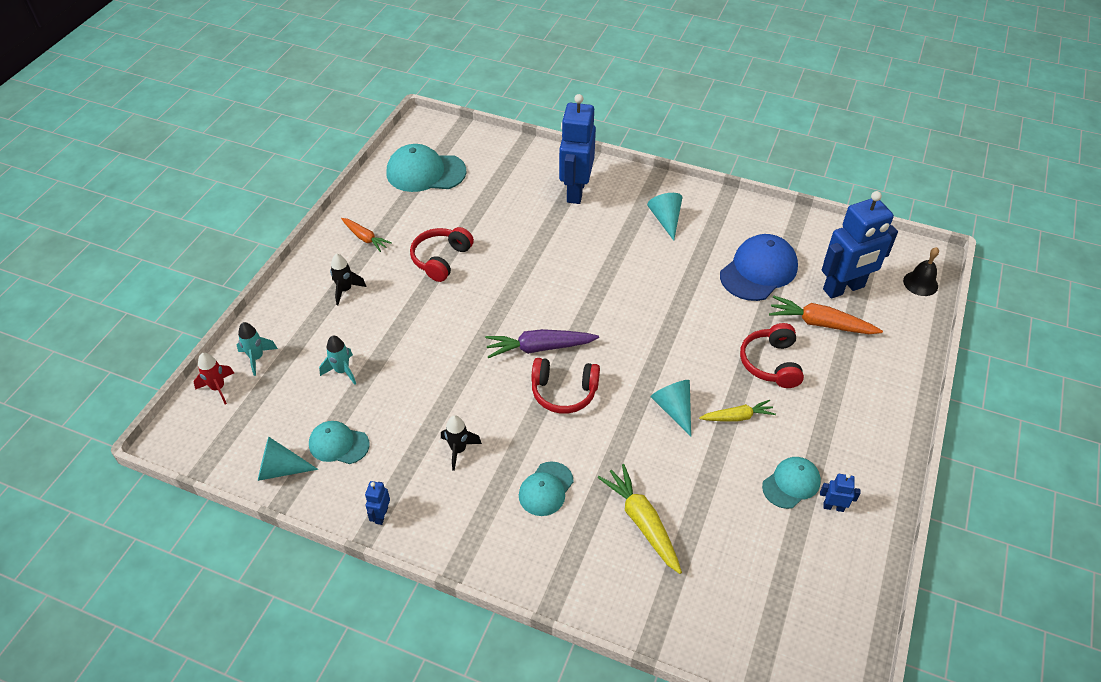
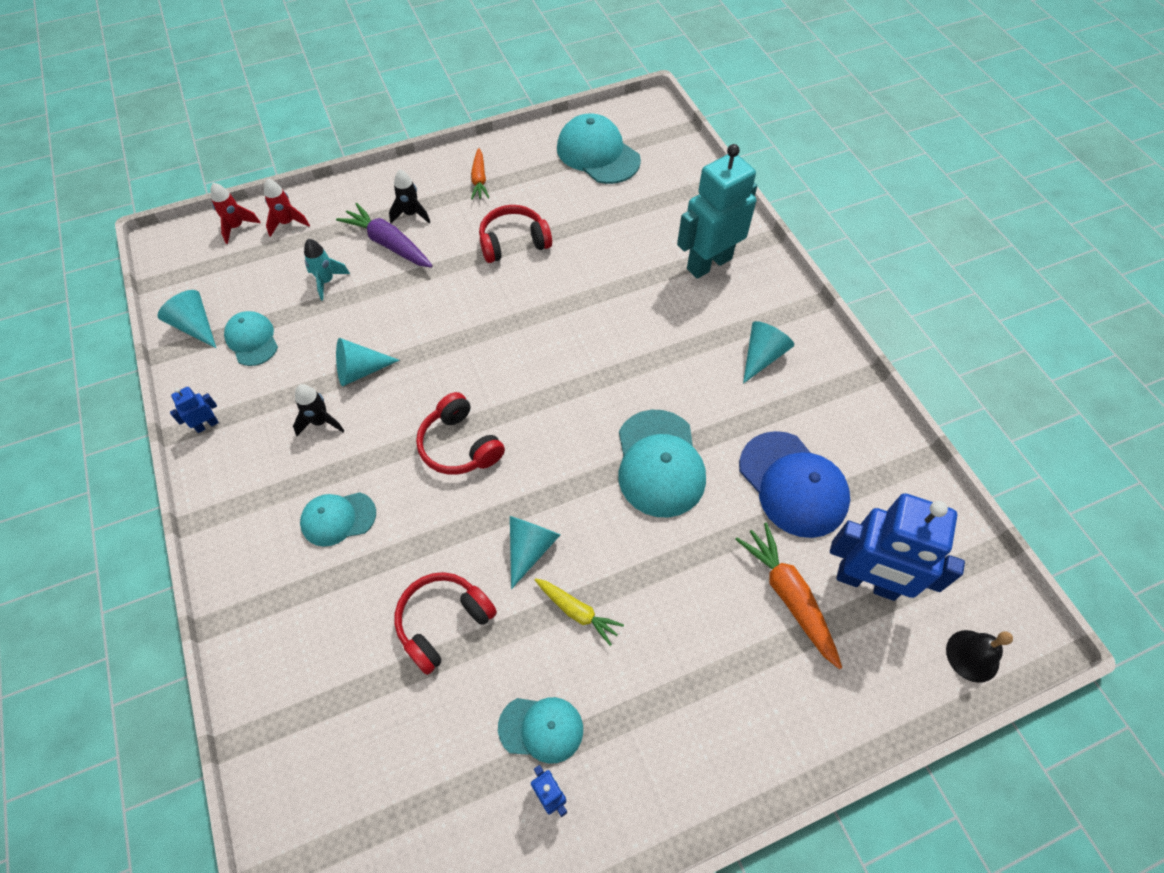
camera: 45 degrees right, 10 degrees up
turquoise rocket [237,322,278,376] -> red rocket [264,178,310,237]
purple carrot [485,329,599,358] -> purple carrot moved to [336,203,433,268]
blue robot [559,94,596,204] -> turquoise robot [677,144,757,279]
yellow carrot [598,464,682,574] -> none
blue cap [720,234,798,301] -> blue cap turned 60 degrees clockwise [739,431,850,538]
red headphones [740,323,804,388] -> red headphones moved to [394,572,497,675]
none -> turquoise cone [336,338,400,386]
none -> turquoise cap [618,410,706,518]

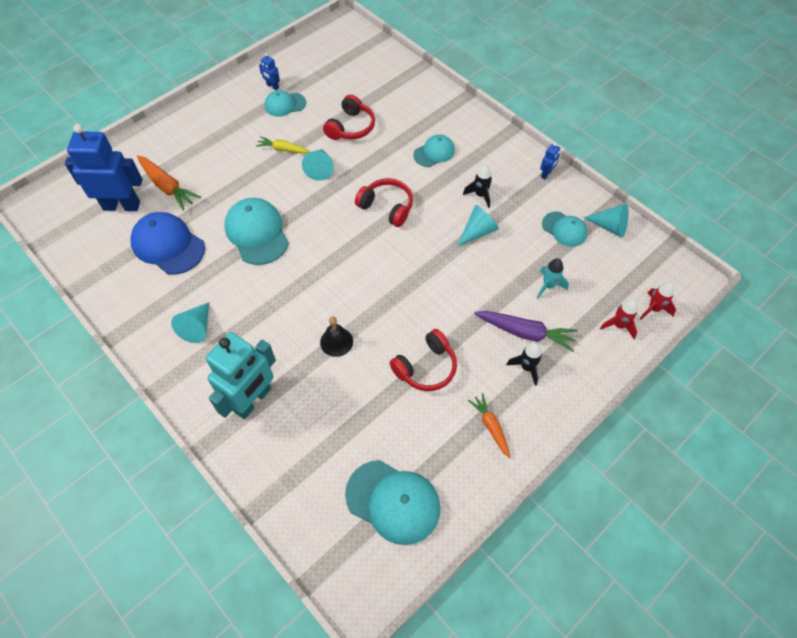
camera: 160 degrees right, 0 degrees up
black bell [946,630,1013,683] -> black bell moved to [320,317,353,357]

